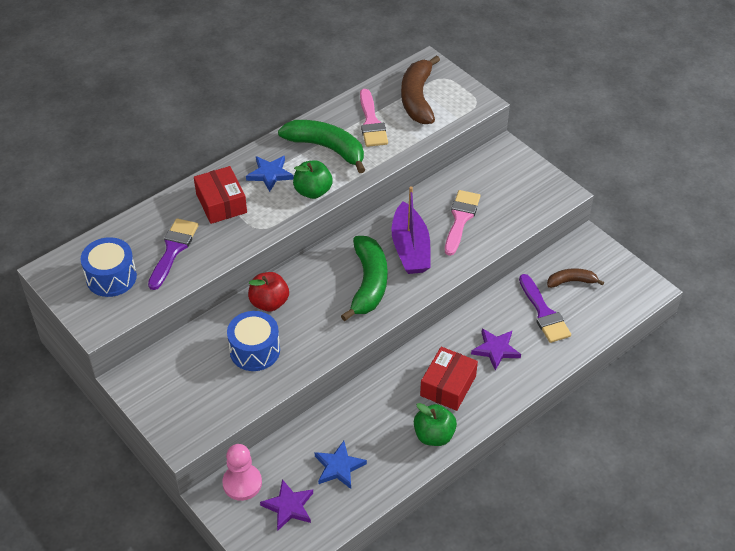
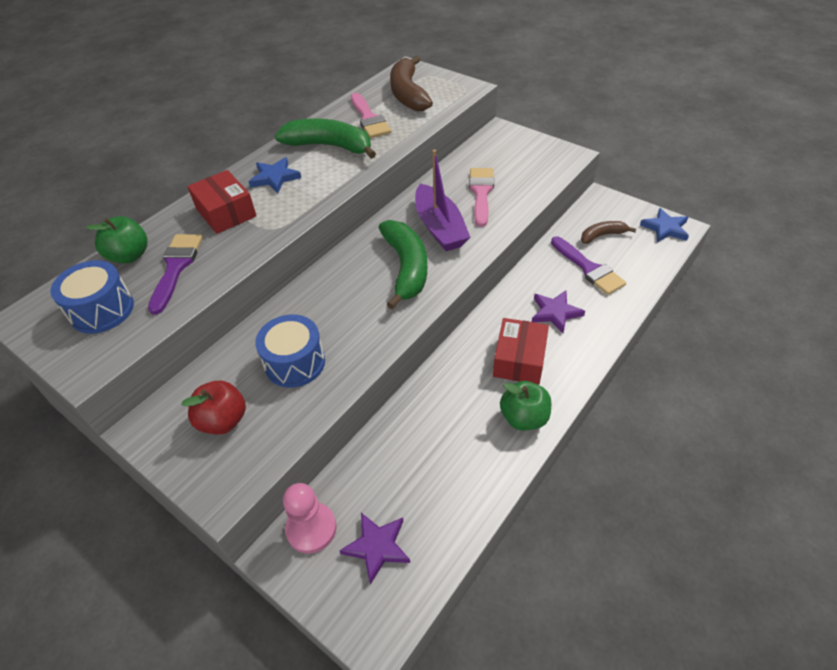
camera: 10 degrees left, 0 degrees up
red apple [248,272,289,312] -> red apple moved to [181,381,246,435]
green apple [293,160,332,199] -> green apple moved to [85,216,148,263]
blue star [314,441,367,489] -> blue star moved to [640,208,689,243]

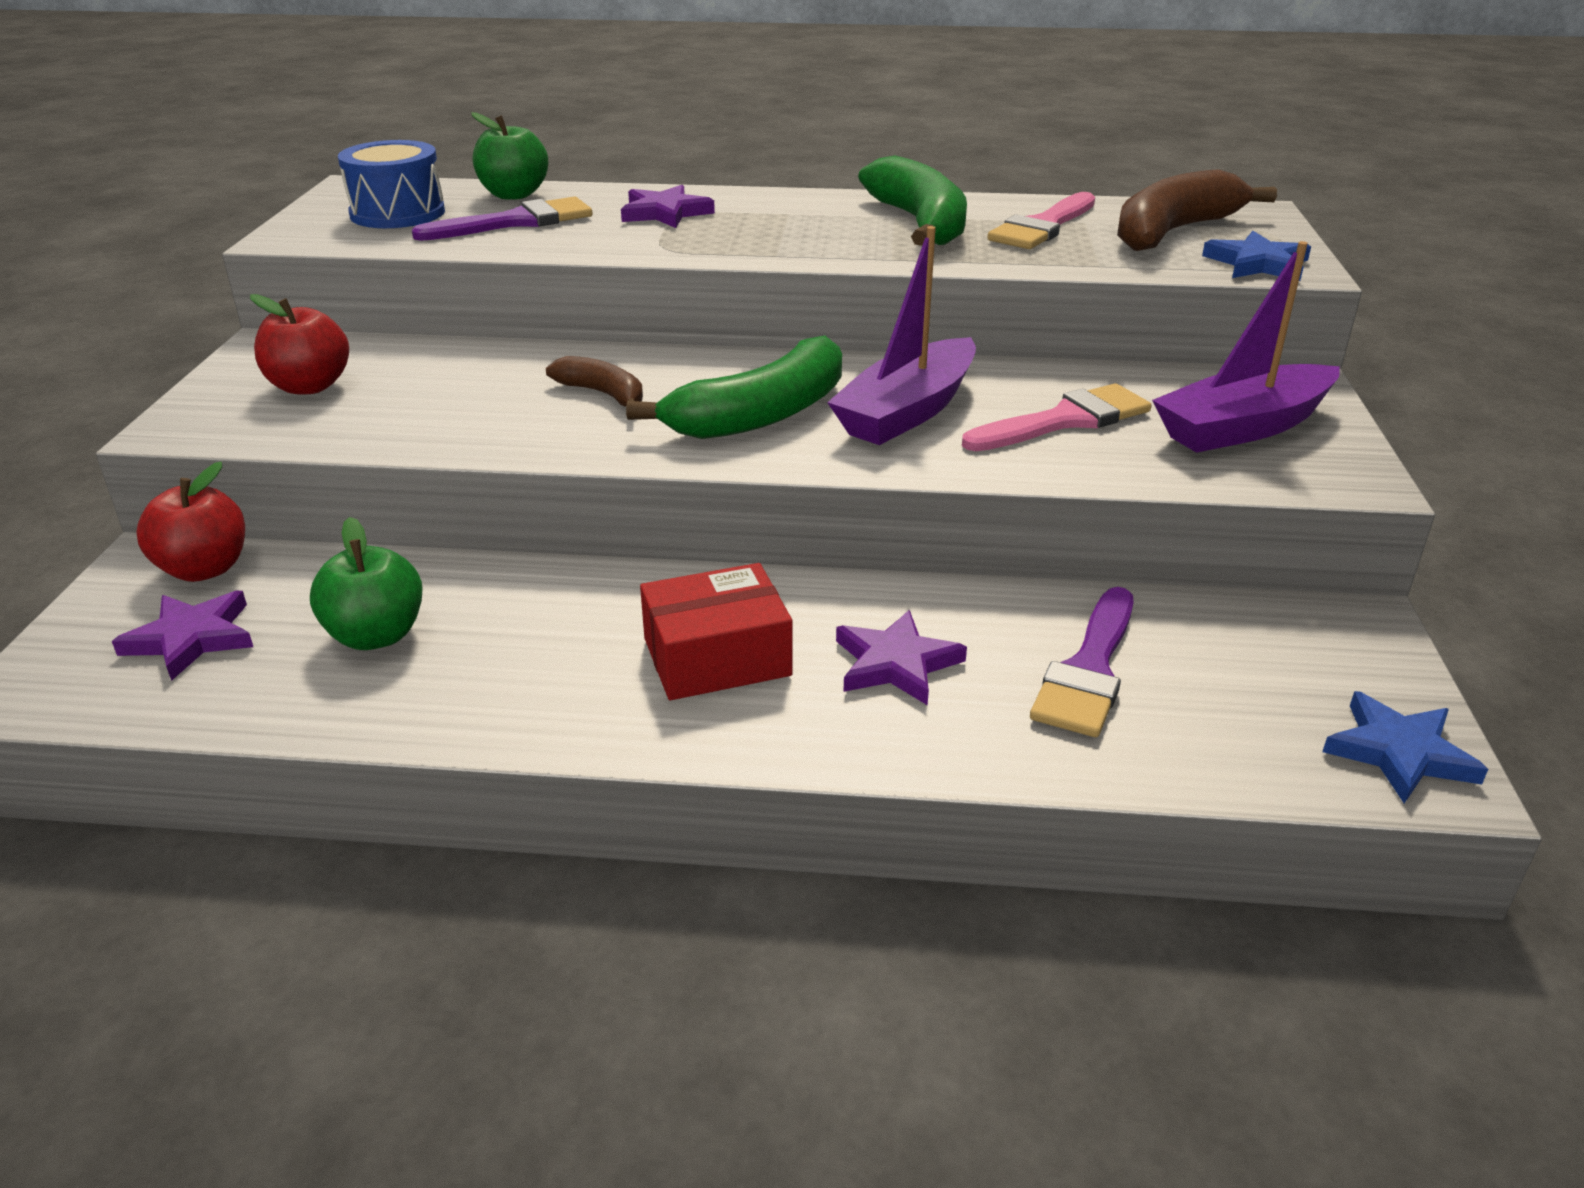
camera: 55 degrees right, 15 degrees down
red box [187,170,256,234] -> purple star [621,185,715,228]
blue star [248,157,301,193] -> blue star moved to [1202,231,1311,281]
blue drum [255,314,325,388] -> none
pink pawn [283,483,337,554] -> red apple [136,462,245,582]
green apple [500,381,551,431] -> green apple moved to [310,517,423,650]
brown banana [581,221,636,244] -> brown banana moved to [546,356,643,406]
none -> purple boat [1152,241,1340,453]

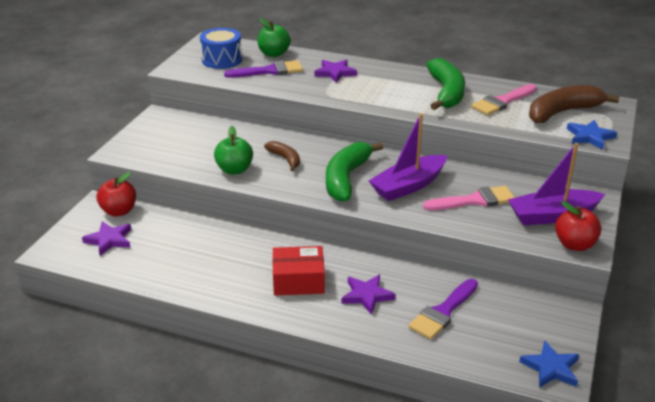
camera: 15 degrees right, 0 degrees up
red apple [250,294,349,394] -> red apple moved to [555,201,602,251]
green apple [310,517,423,650] -> green apple moved to [214,126,253,174]
green banana [626,335,842,439] -> green banana turned 135 degrees clockwise [326,142,384,202]

